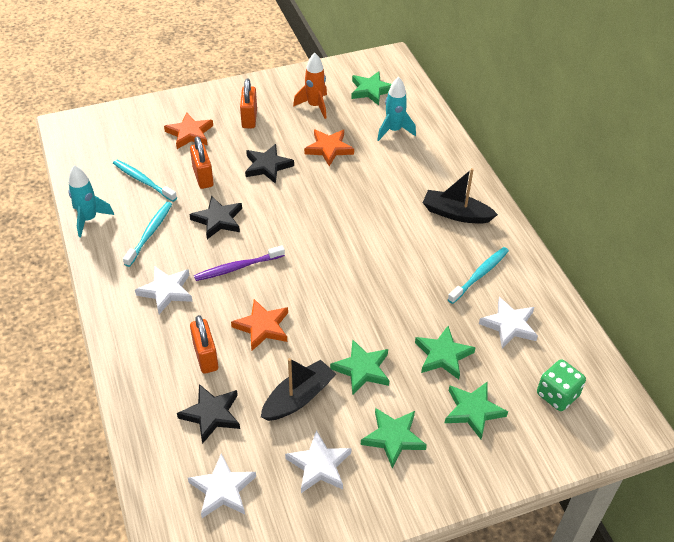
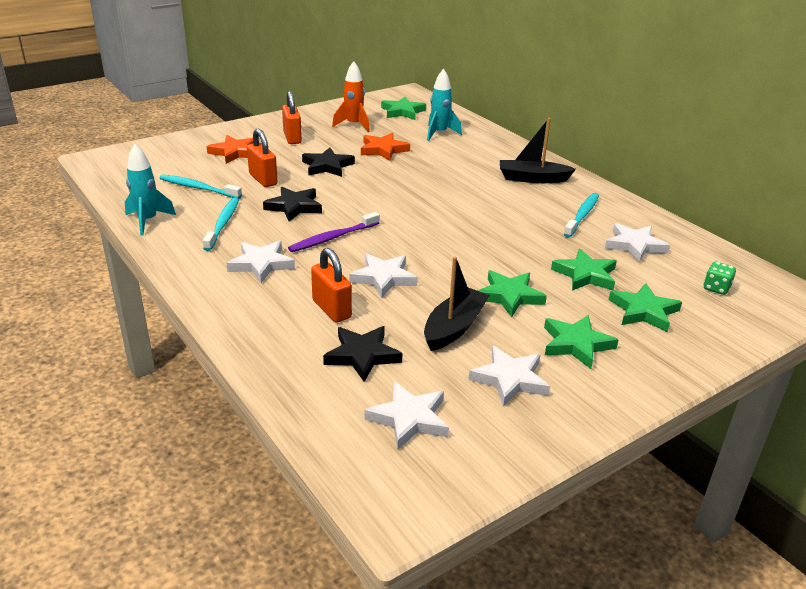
camera: 15 degrees left, 15 degrees down
orange star [231,299,288,351] -> white star [349,254,418,298]
green dice [537,359,586,411] -> green dice [704,262,736,295], size x0.65

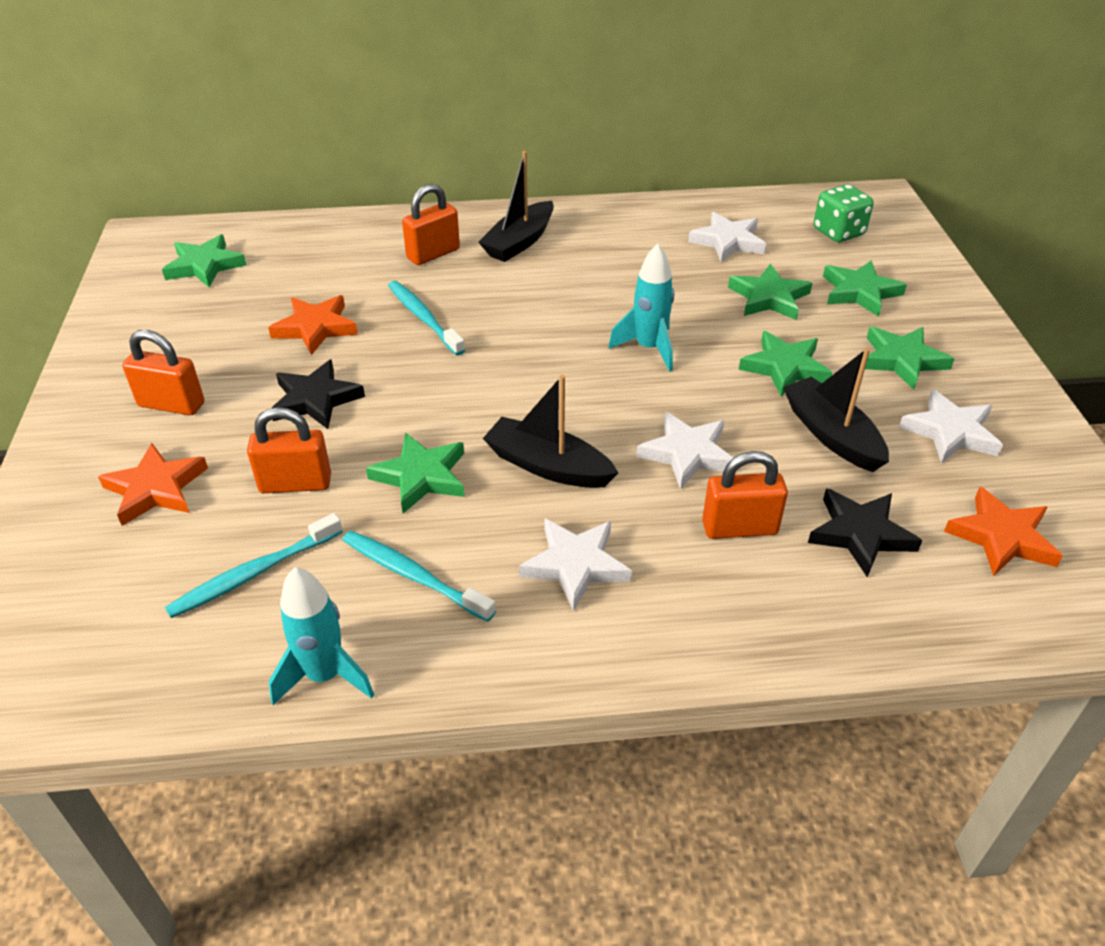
camera: 60 degrees left, 10 degrees up
black star [263,187,322,221] -> green star [366,433,464,513]
purple toothbrush [288,212,379,252] -> black boat [483,375,618,488]
orange rocket [332,61,370,132] -> none
white star [365,381,449,450] -> orange star [944,487,1063,576]
turquoise rocket [427,69,462,141] -> turquoise rocket moved to [608,244,674,372]
turquoise toothbrush [564,193,599,238] -> turquoise toothbrush moved to [388,281,465,356]
green dice [704,262,736,295] -> green dice [814,184,874,242], size x1.54
none -> orange padlock [402,184,460,265]

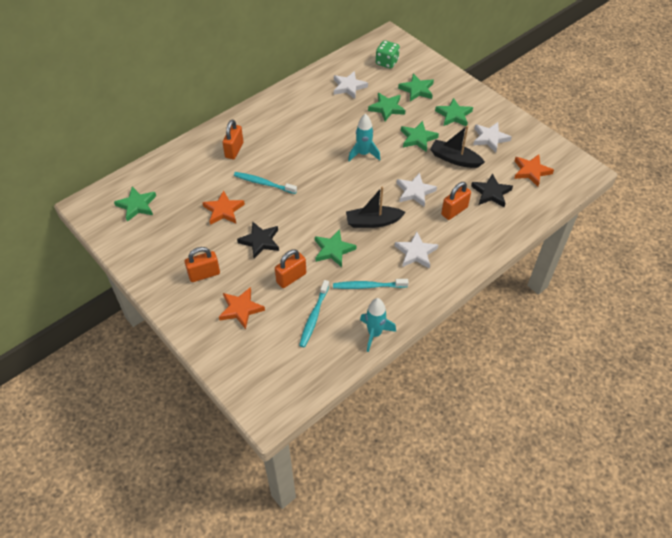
camera: 35 degrees left, 10 degrees up
black boat [478,151,554,262] -> none

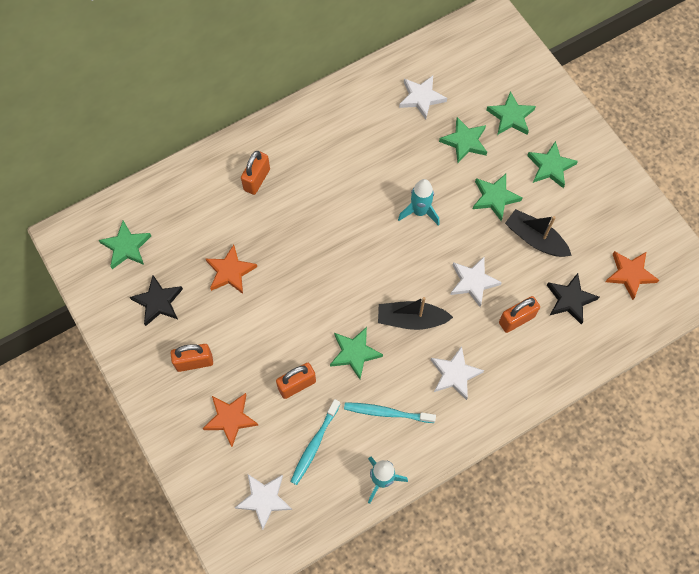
camera: 10 degrees right, 15 degrees up
turquoise toothbrush [234,172,297,194] -> none
black star [237,221,279,259] -> black star moved to [130,275,183,326]
green dice [376,40,400,69] -> none
white star [473,122,512,153] -> white star moved to [235,474,292,530]

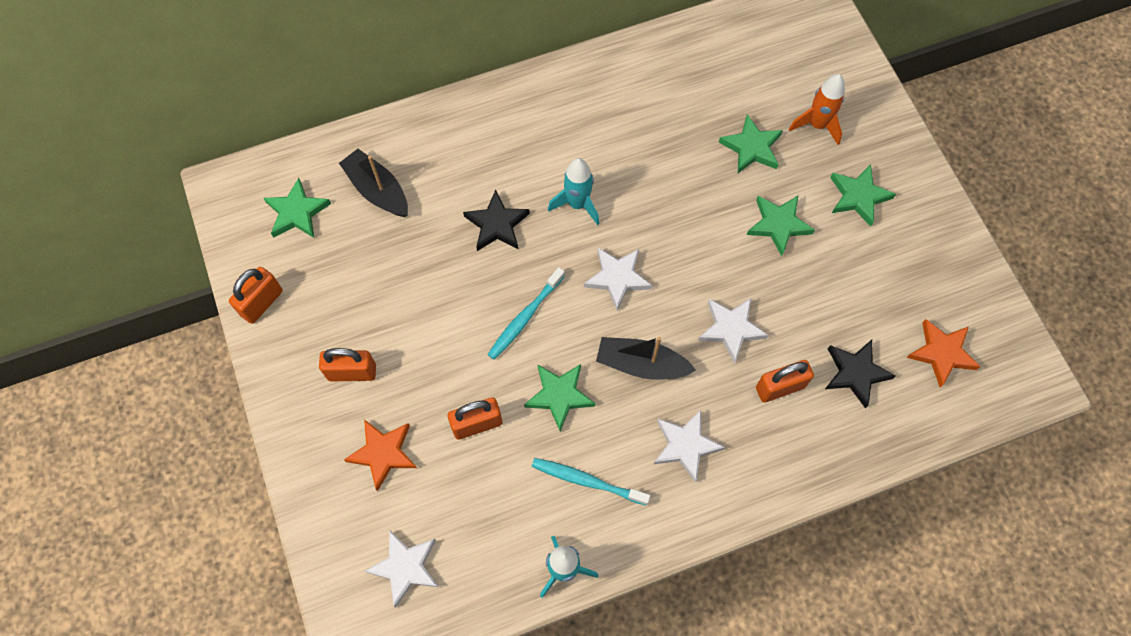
camera: 10 degrees right, 0 degrees up
black star [130,275,183,326] -> black star moved to [463,190,530,251]
orange star [206,245,257,294] -> none
orange padlock [241,151,270,195] -> orange padlock moved to [229,267,283,324]
turquoise toothbrush [290,399,340,485] -> turquoise toothbrush moved to [487,267,565,360]
turquoise rocket [398,179,440,226] -> turquoise rocket moved to [548,158,600,225]
white star [399,76,447,120] -> white star moved to [584,248,652,310]
green star [486,91,536,135] -> orange rocket [789,74,845,145]
black boat [505,209,572,257] -> black boat moved to [339,149,408,217]

